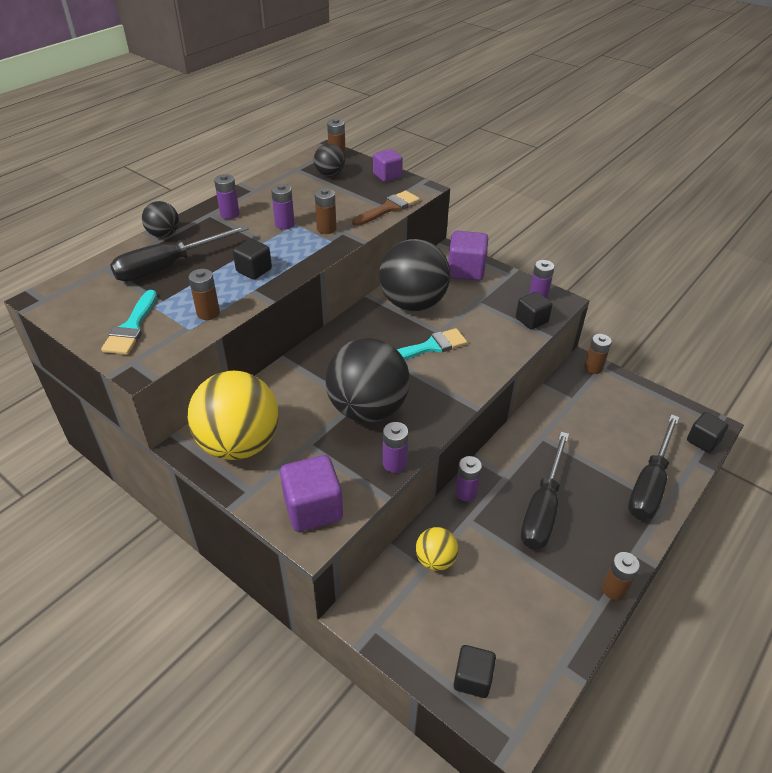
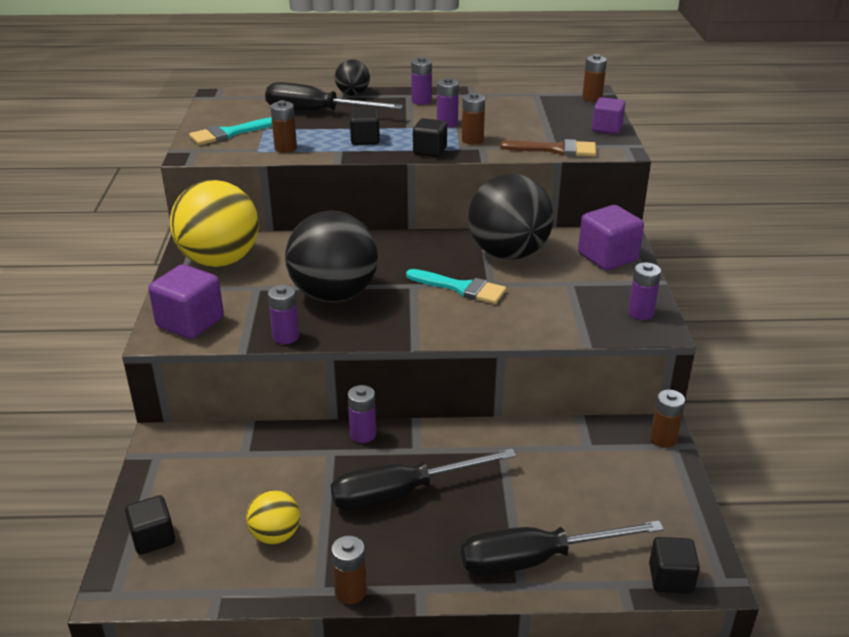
camera: 50 degrees right, 10 degrees down
black ball [314,144,345,176] -> none
yellow ball [416,527,458,571] -> yellow ball moved to [246,490,300,544]
black cube [516,292,552,329] -> black cube moved to [413,118,447,157]

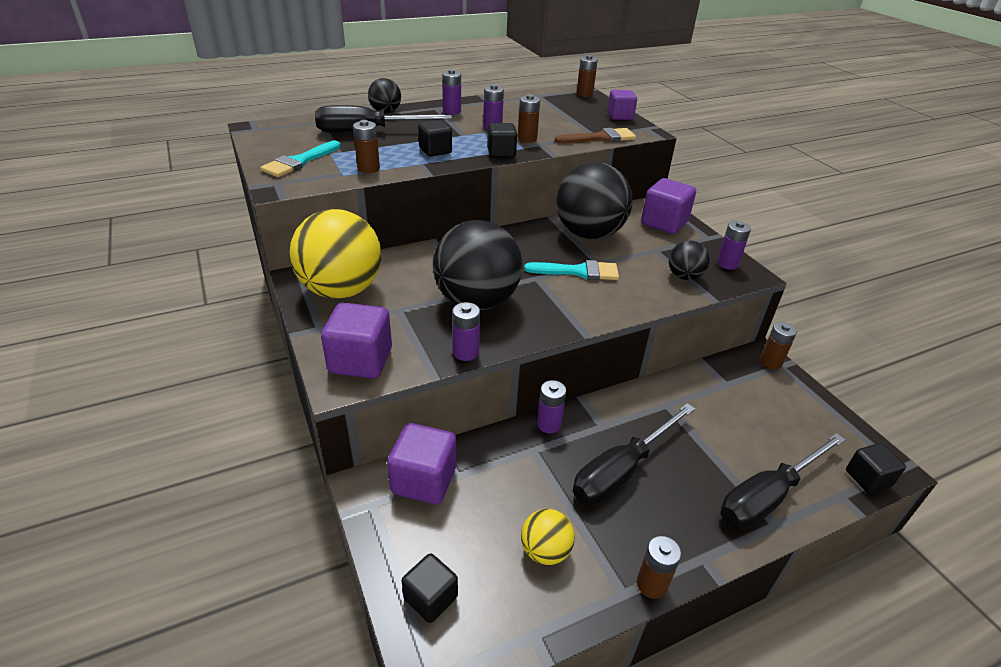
camera: 25 degrees left, 5 degrees up
none -> purple cube [387,423,456,504]
none -> black ball [669,240,710,280]

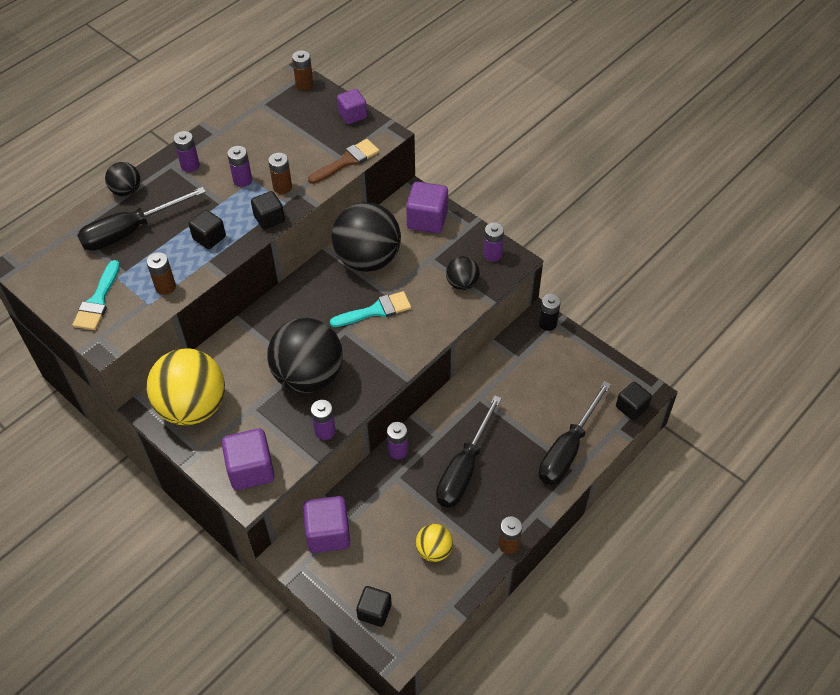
camera: 20 degrees left, 15 degrees up
brown battery [760,322,797,370] -> black battery [539,294,561,331]

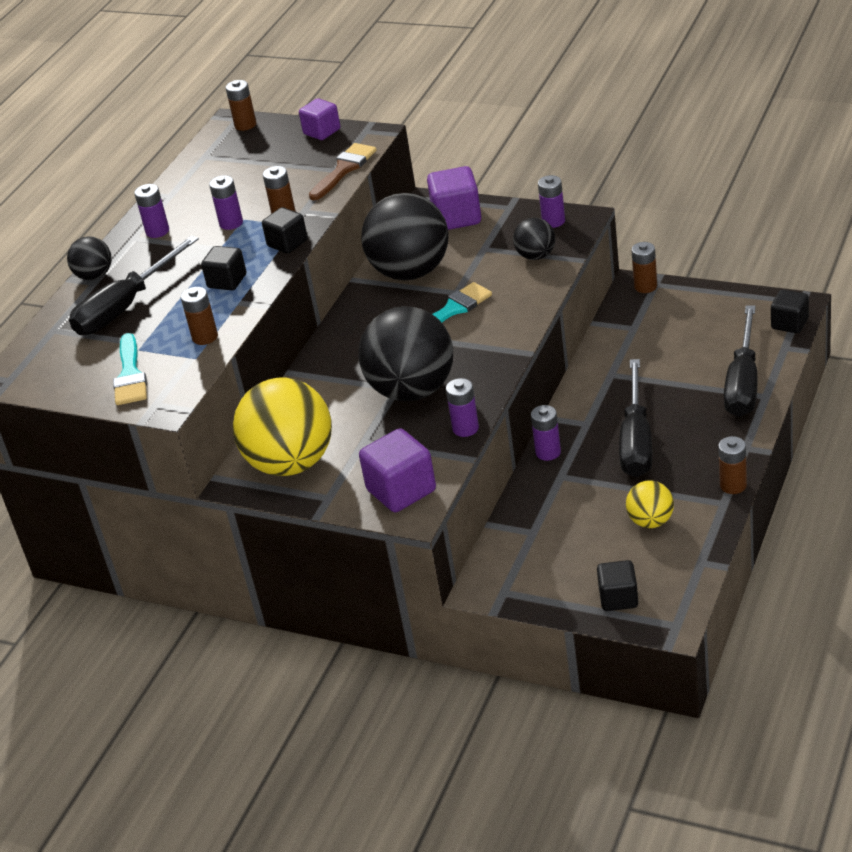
camera: 15 degrees left, 15 degrees down
purple cube [303,496,350,553] -> none
black battery [539,294,561,331] -> brown battery [631,242,657,293]

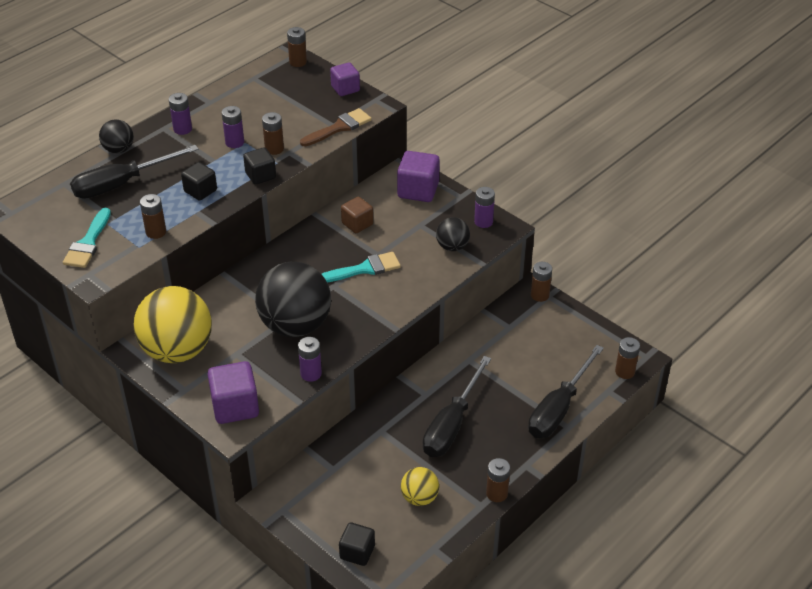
camera: 15 degrees right, 5 degrees up
black ball [361,193,449,280] -> brown cube [341,197,373,233]
purple battery [531,405,561,461] -> none
black cube [771,290,809,333] -> brown battery [615,337,640,379]

